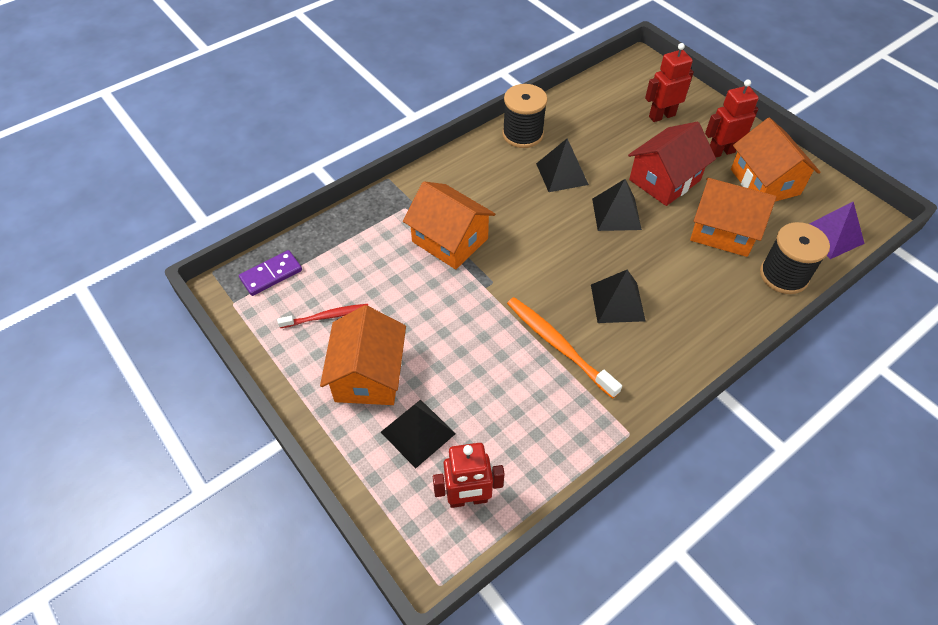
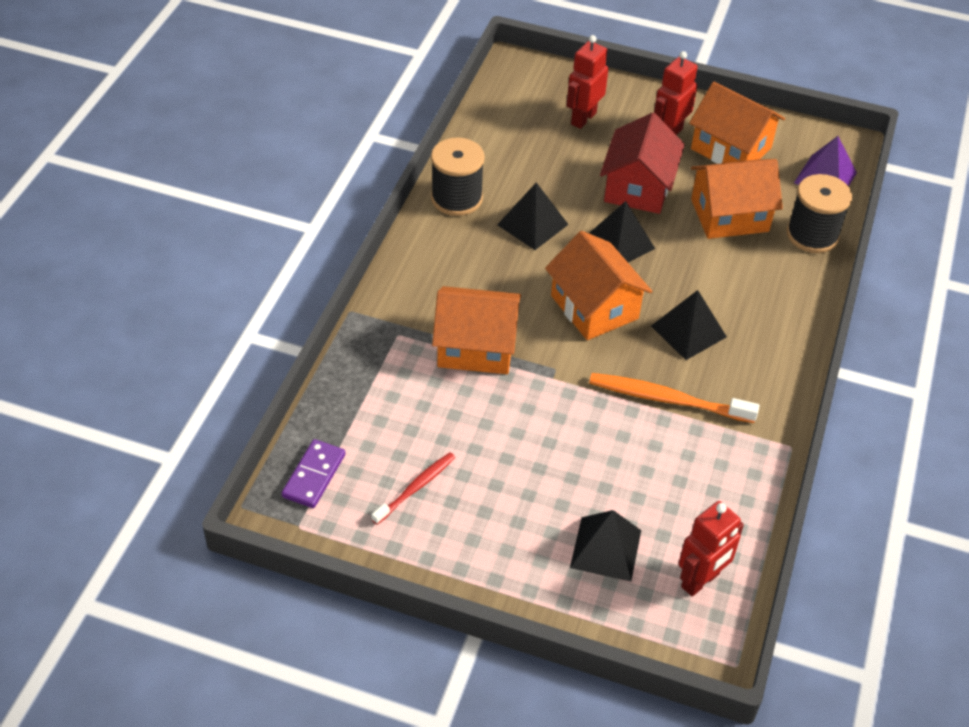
camera: 35 degrees left, 5 degrees down
orange house [320,305,406,405] -> orange house moved to [545,231,652,340]

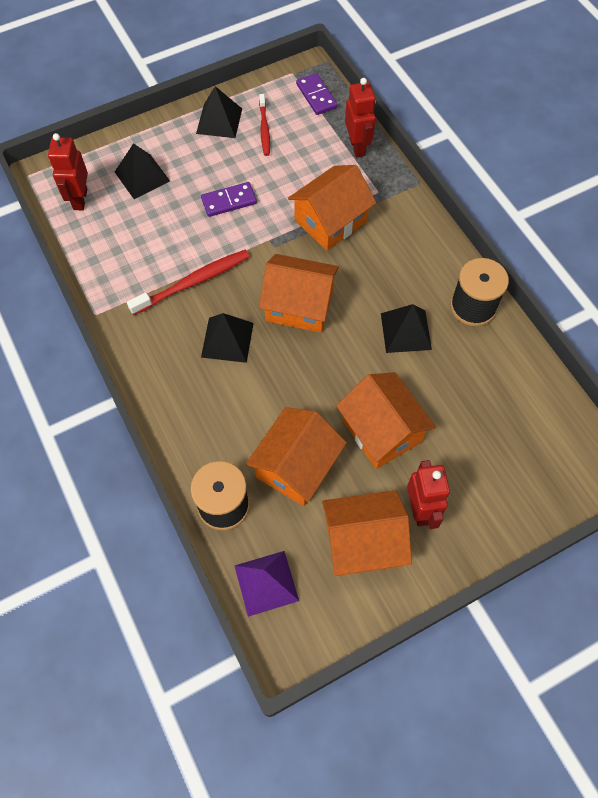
camera: 135 degrees right, 15 degrees up
red robot [566,35,609,129] -> red robot moved to [345,78,376,157]
black pyramid [589,201,655,262] -> black pyramid moved to [196,86,242,138]
orange toothbrush [589,373,759,423] -> red toothbrush [127,250,250,315]
red house [600,113,685,214] -> orange house [336,372,436,469]
none -> purple domino [201,182,257,217]

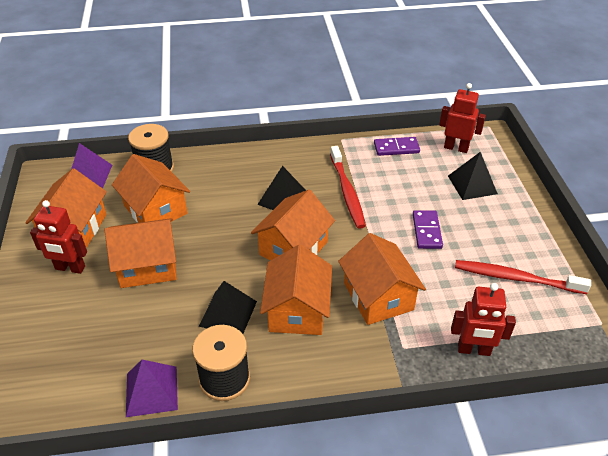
camera: 110 degrees right, 20 degrees down
black pyramid [196,86,242,138] -> none
red toothbrush [259,94,270,156] -> red toothbrush [455,260,591,294], size x1.60
purple domino [296,73,338,115] -> purple domino moved to [374,137,420,156]
none -> purple pyramid [126,360,178,417]
none -> orange house [260,245,332,335]

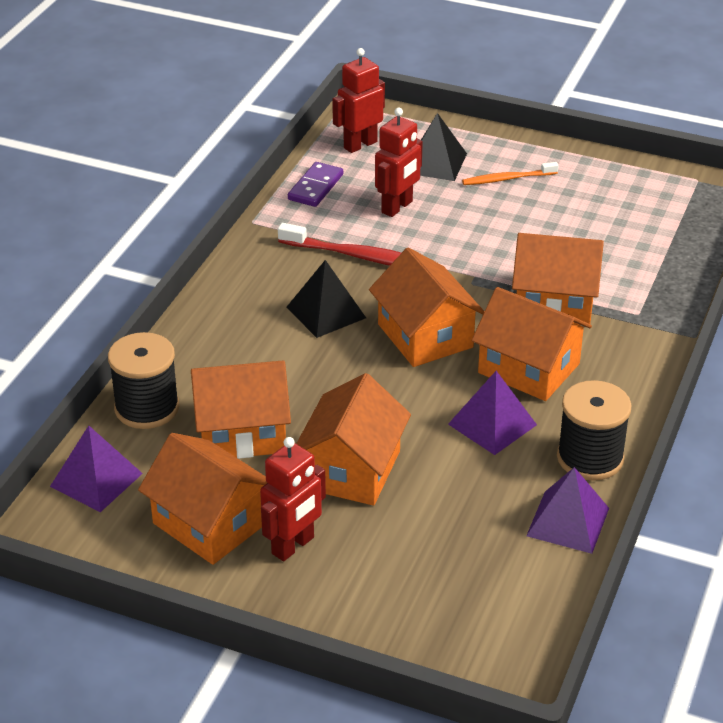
camera: 60 degrees left, 5 degrees down
black pyramid [199,281,257,334] -> purple pyramid [448,371,537,455]
purple domino [413,210,443,249] -> none
red robot [451,283,516,356] -> red robot moved to [375,107,423,217]
red toothbrush [455,260,591,294] -> none
none -> orange toothbrush [462,162,559,185]

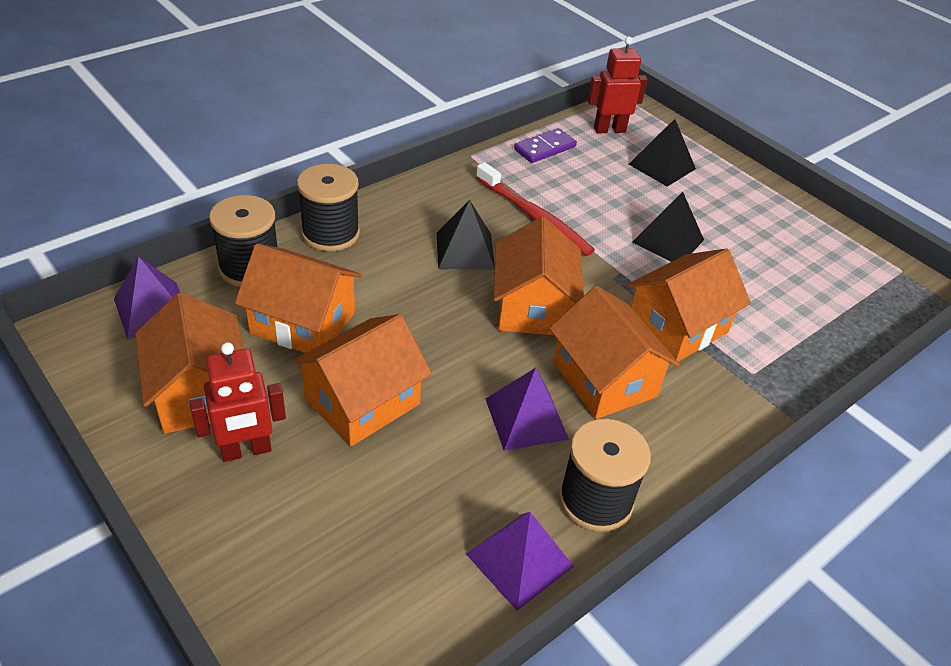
camera: 25 degrees right, 5 degrees up
red robot [375,107,423,217] -> none
orange toothbrush [462,162,559,185] -> none
orange house [512,233,604,325] -> orange house turned 75 degrees counterclockwise [627,249,751,361]
none -> black spool [297,164,360,251]
none -> black pyramid [632,192,704,262]

